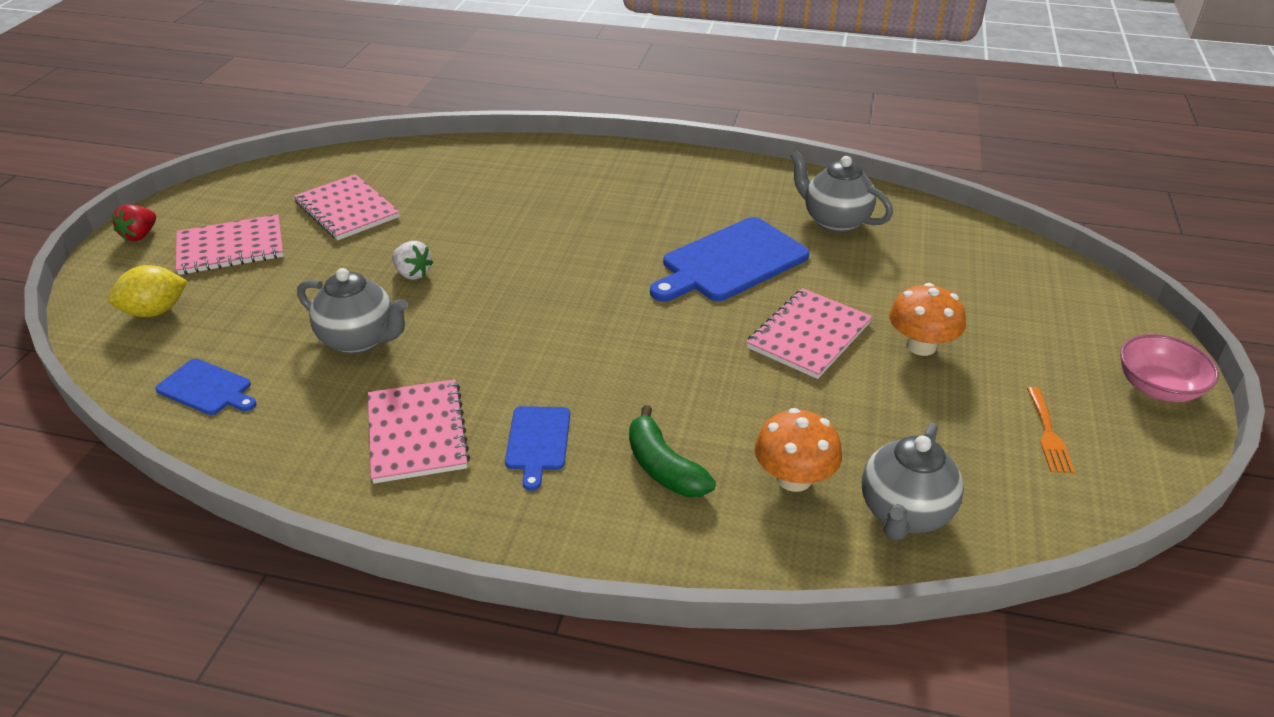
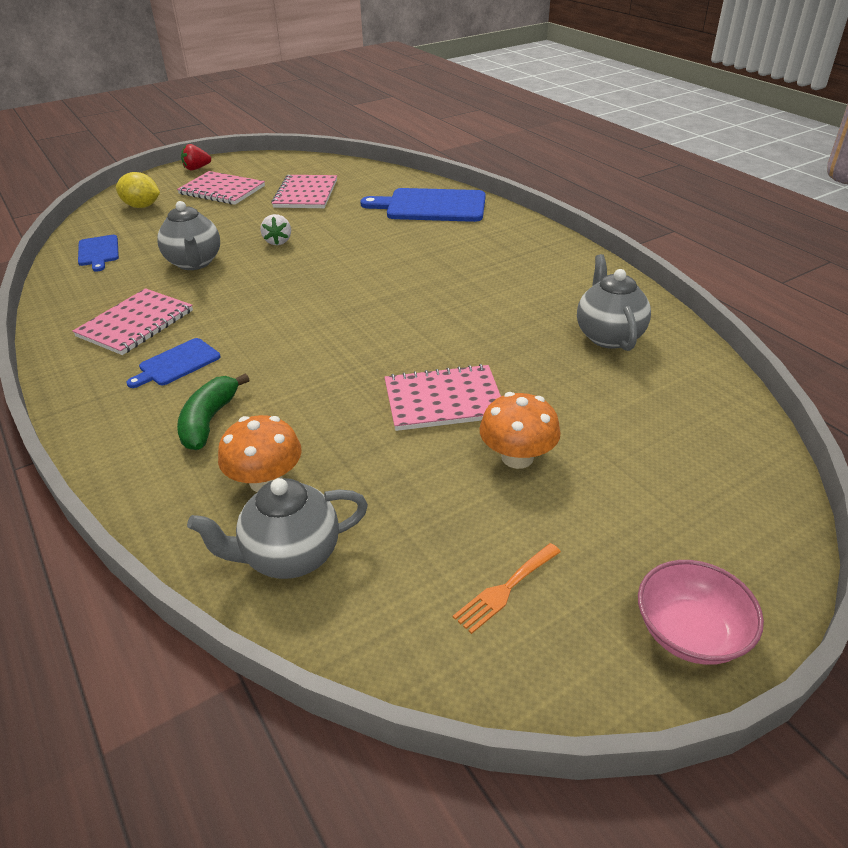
camera: 45 degrees right, 0 degrees up
blue cutting board [650,217,810,302] -> blue cutting board moved to [360,188,486,222]

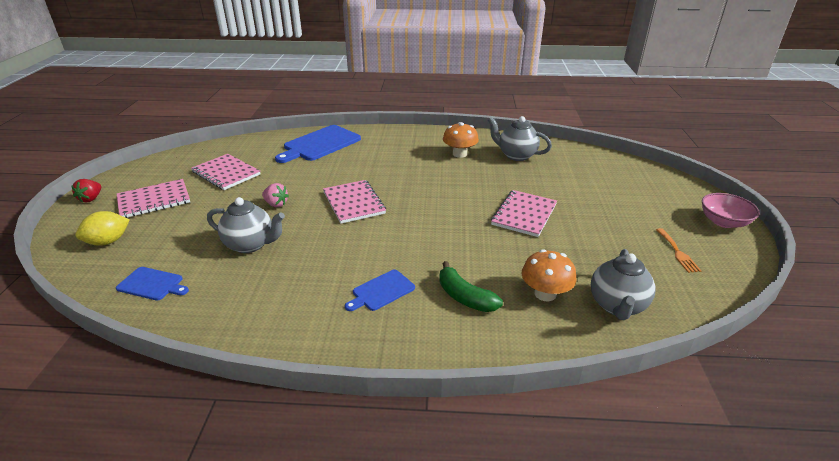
camera: 55 degrees left, 5 degrees down
pink notebook [72,288,193,355] -> pink notebook moved to [323,180,386,224]
blue cutting board [126,338,221,388] -> blue cutting board turned 60 degrees clockwise [345,269,415,311]
white strawberry [260,214,291,245] -> pink strawberry [262,183,289,207]
orange mushroom [479,392,561,469] -> orange mushroom moved to [443,122,479,158]

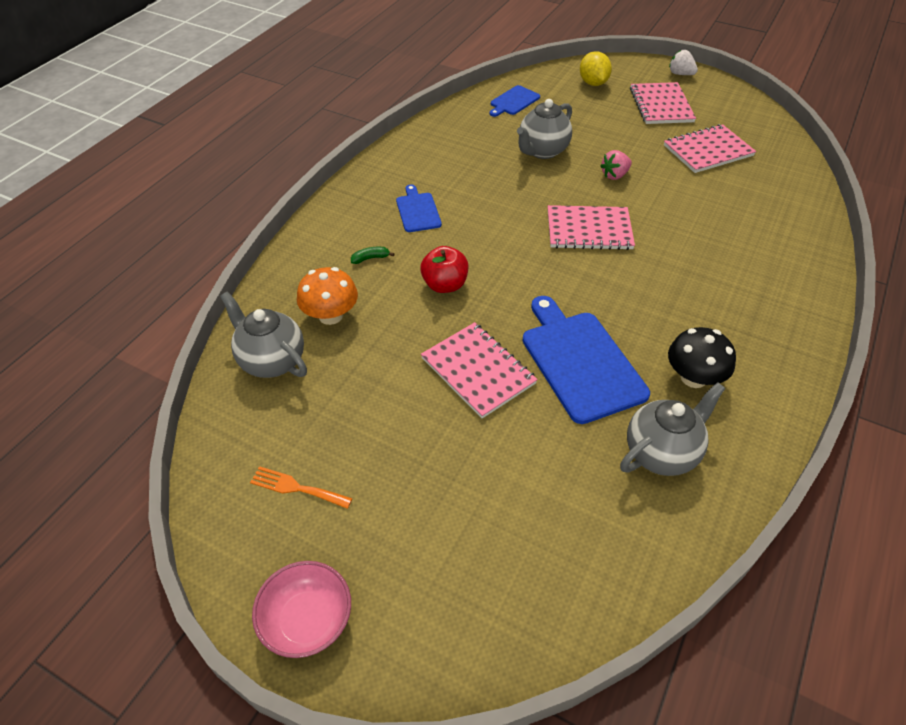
camera: 115 degrees right, 15 degrees up
red strawberry [71,179,101,203] -> white strawberry [669,50,698,75]
blue cutting board [275,125,361,163] -> blue cutting board moved to [522,296,650,424]
green banana [439,261,503,312] -> green banana [351,247,394,264], size x0.51
orange mushroom [443,122,479,158] -> black mushroom [668,327,736,388]
none -> red apple [420,246,468,293]

